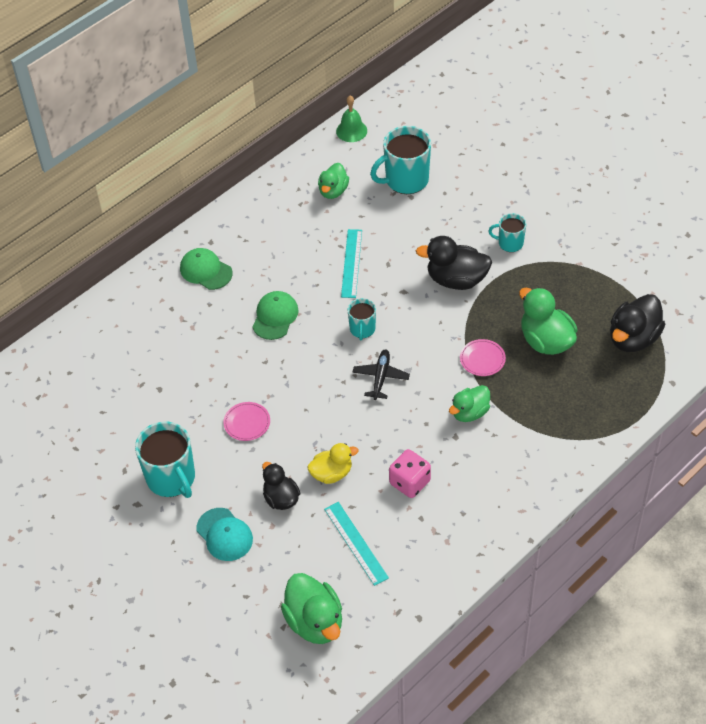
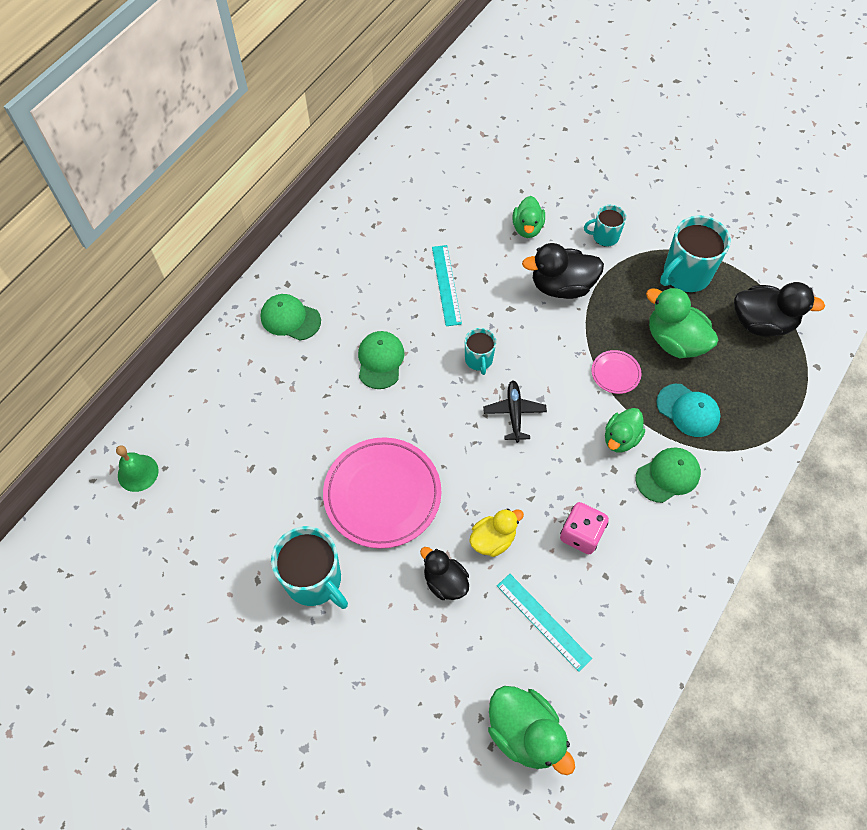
camera: 15 degrees left, 10 degrees up
turquoise cap [196,508,253,561] -> turquoise cap moved to [656,384,720,437]
pink plate [223,402,270,441] -> pink plate [323,437,441,549], size x2.22
green duck [318,163,349,199] -> green duck moved to [513,196,545,238]
green bell [336,96,367,142] -> green bell moved to [116,445,159,492]
turquoise mug [370,126,431,194] -> turquoise mug moved to [660,215,731,292]
black duck [610,294,666,352] -> black duck turned 105 degrees counterclockwise [734,282,825,337]
none -> green cap [635,448,701,503]

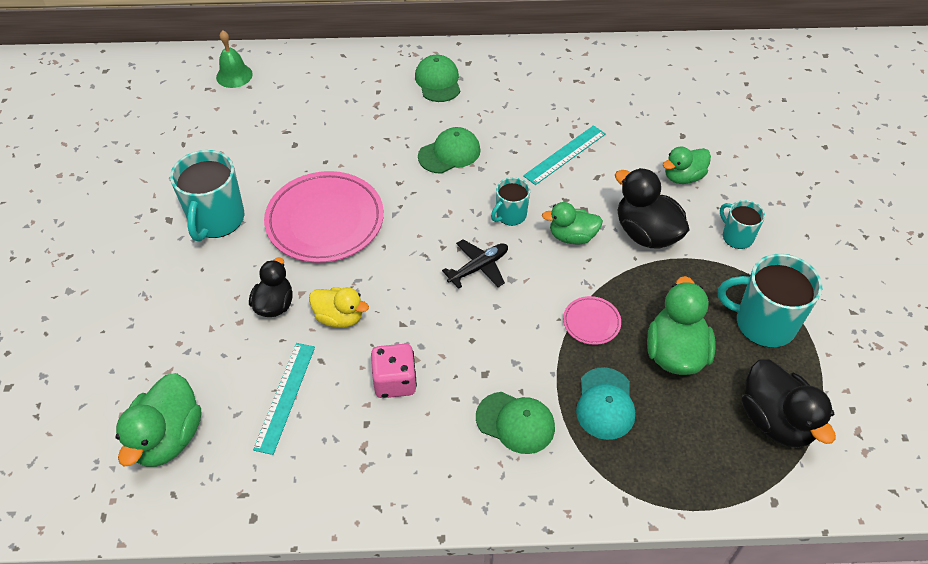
camera: 55 degrees right, 10 degrees down
green duck [605,408,645,452] -> green duck moved to [542,202,603,244]

